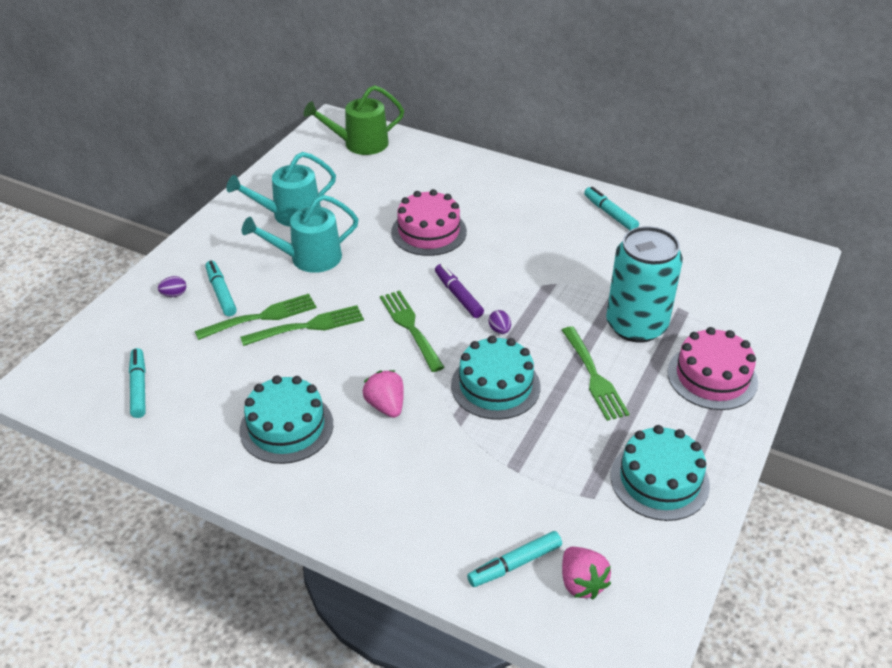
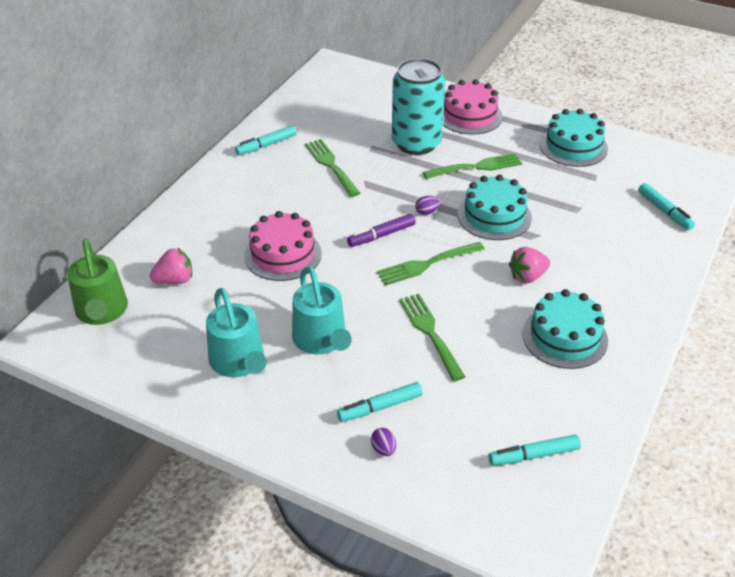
camera: 90 degrees left, 0 degrees up
green fork [195,294,317,340] -> green fork moved to [305,139,360,197]
pink strawberry [562,547,611,599] -> pink strawberry moved to [150,248,192,284]

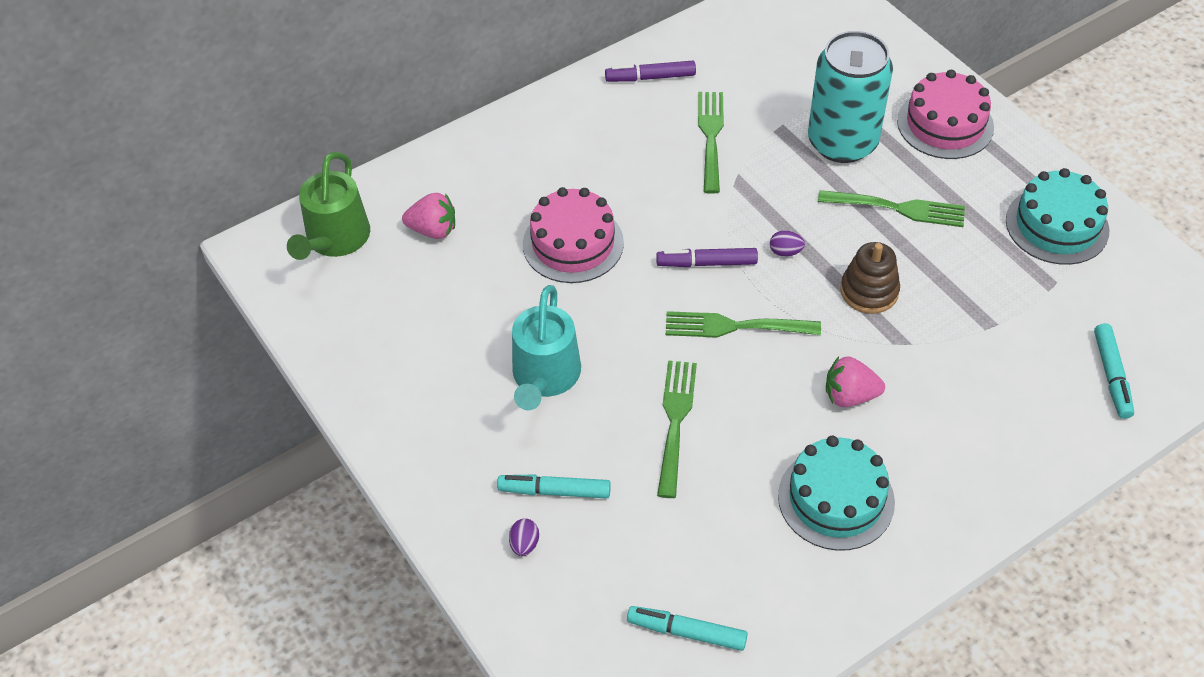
camera: 30 degrees right, 10 degrees up
turquoise watering can [206,288,267,377] -> none
turquoise marker [235,125,297,155] -> purple marker [605,61,696,82]
turquoise cake [458,175,532,240] -> brown stacking toy [840,242,900,314]

